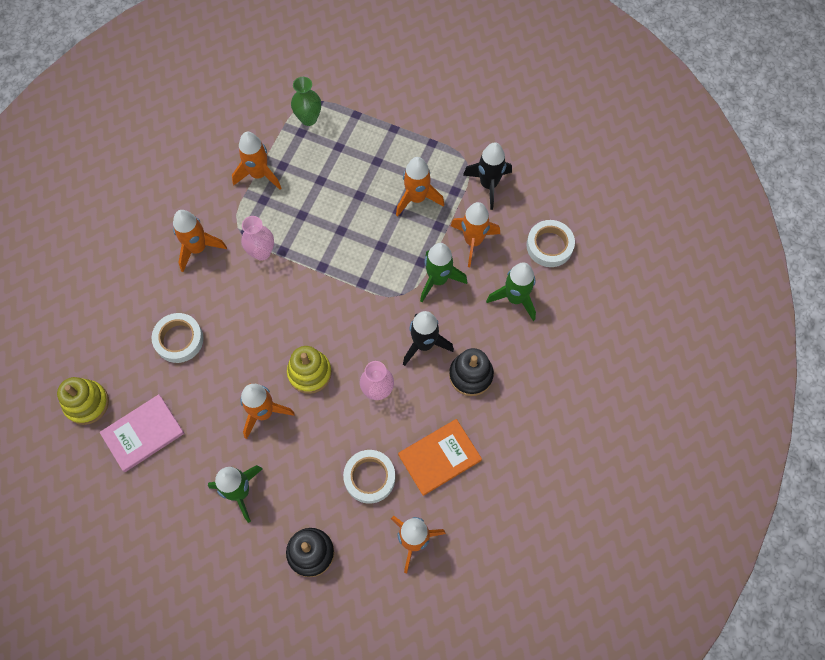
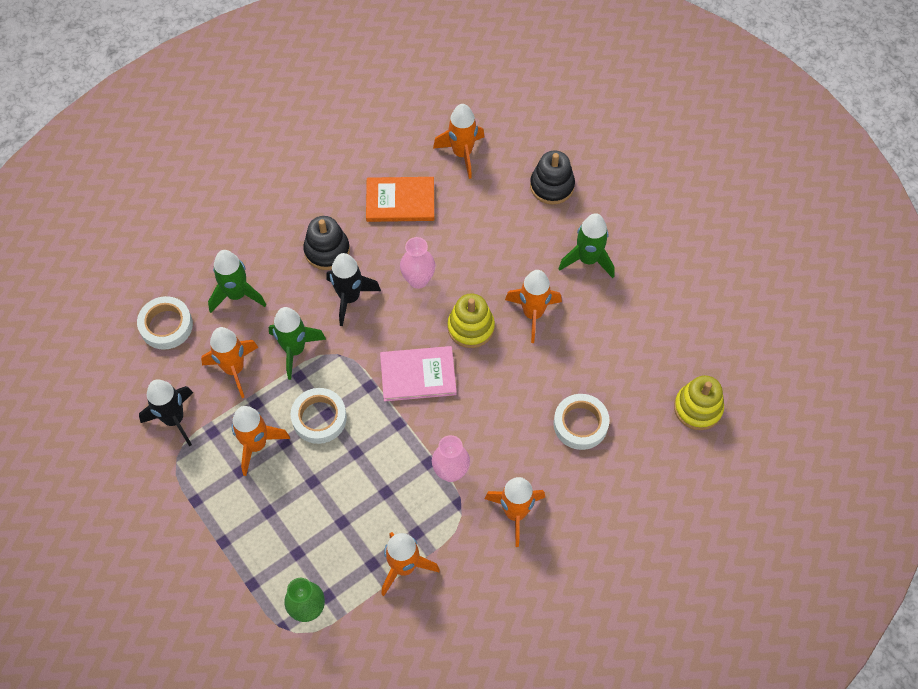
camera: 150 degrees left, 5 degrees down
pink book [99,394,184,472] -> pink book moved to [380,346,457,402]
white tape [343,450,395,504] -> white tape moved to [291,388,347,444]

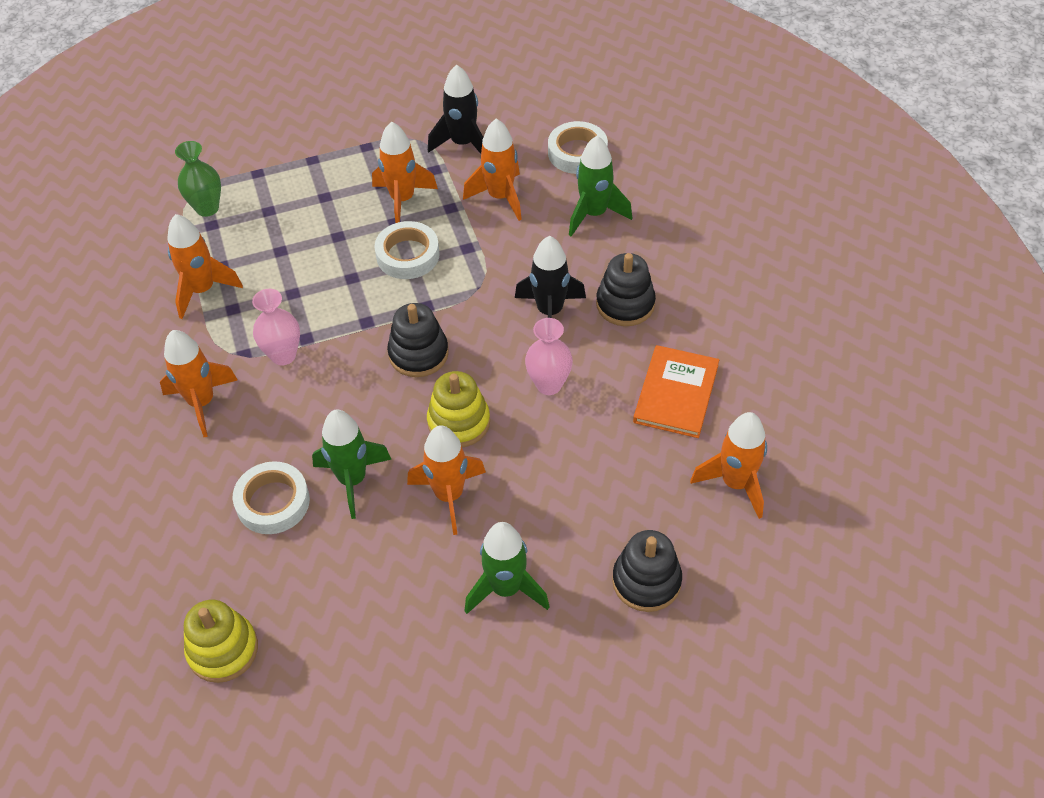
camera: 110 degrees right, 10 degrees down
green rocket [269,307,326,380] -> green rocket moved to [312,410,392,519]
pink book [380,346,457,402] -> black stacking toy [387,303,449,377]

